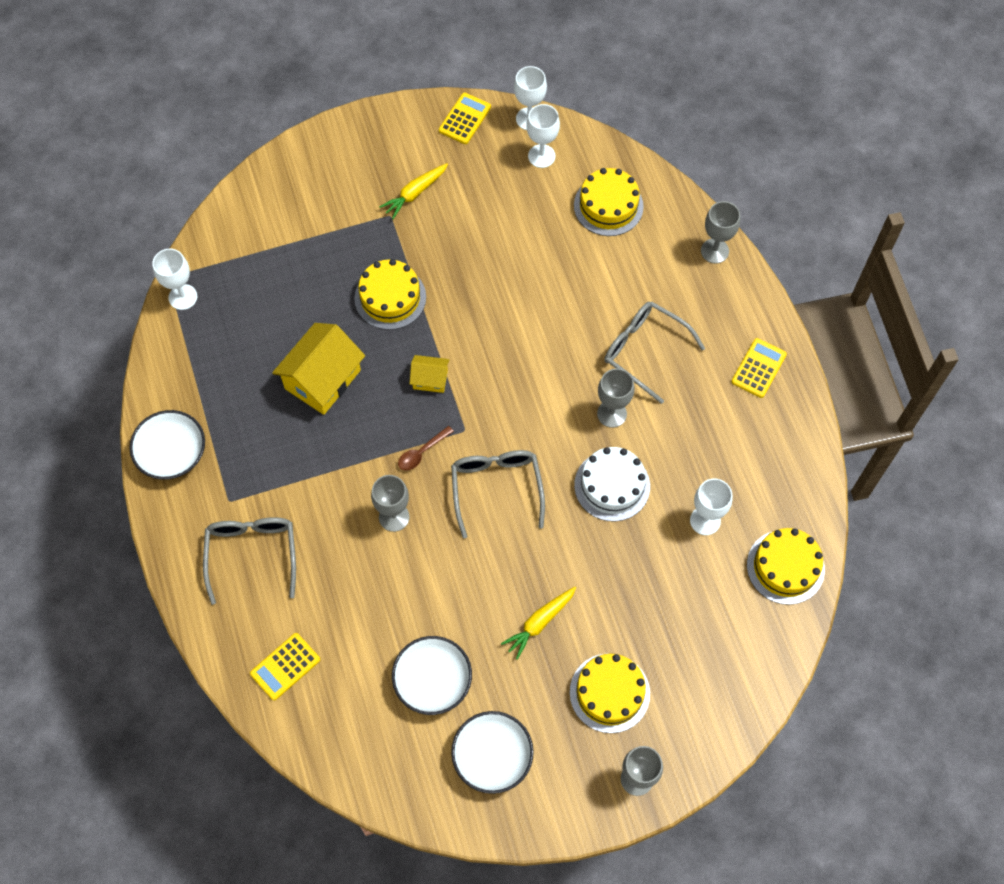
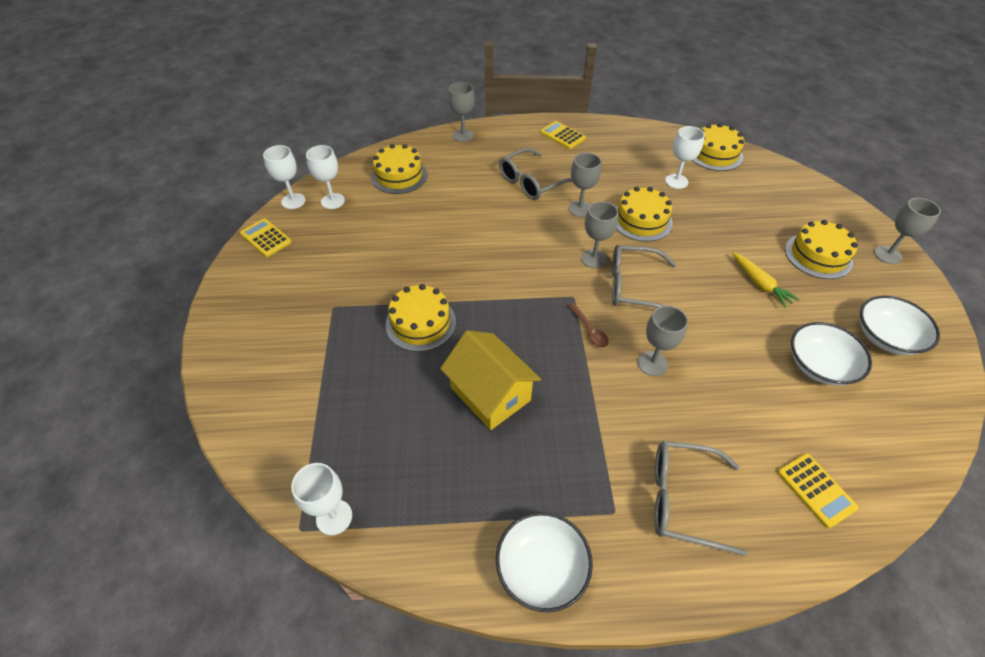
camera: 75 degrees left, 15 degrees down
yellow carrot [379,163,448,219] -> none
yellow house [410,355,449,393] -> none
white cake [574,447,650,522] -> yellow cake [616,187,673,242]
none -> grey goblet [581,201,618,268]

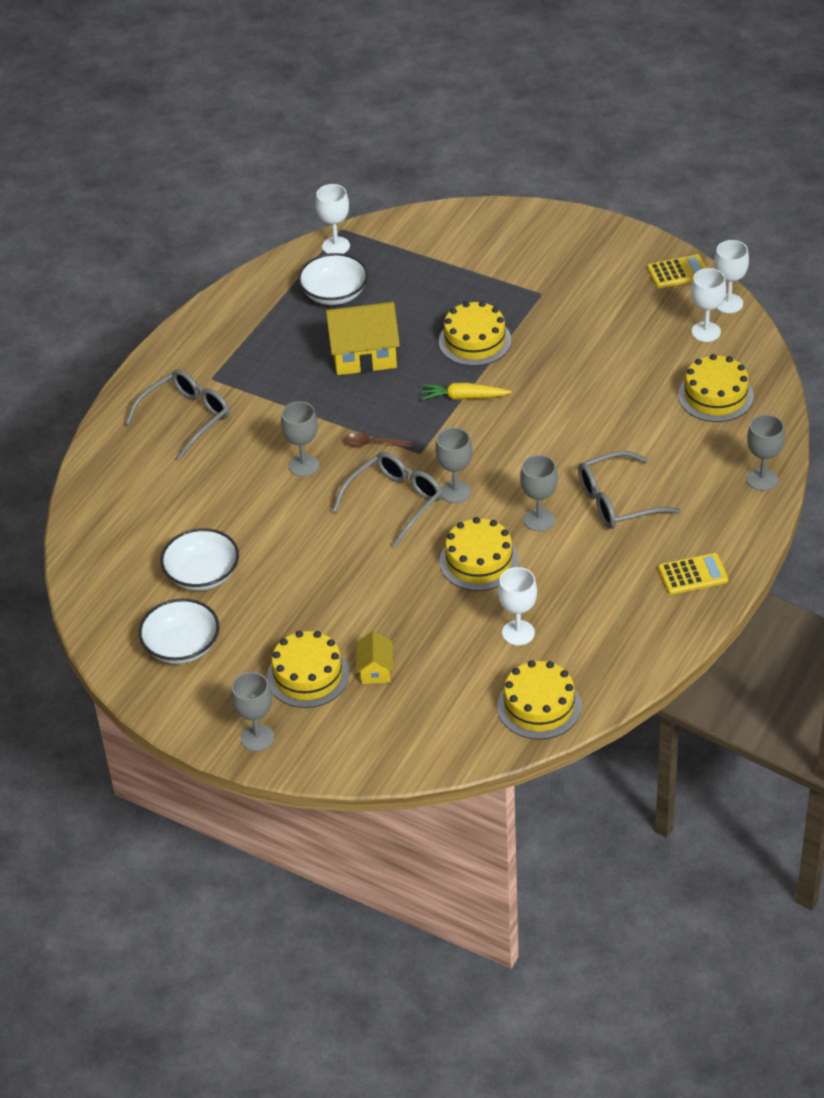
camera: 125 degrees right, 5 degrees down
white bowl [496,512,593,612] -> white bowl moved to [298,253,368,305]
grey glasses [499,148,572,200] -> grey glasses turned 105 degrees counterclockwise [578,451,681,529]
yellow carrot [732,252,800,308] -> yellow carrot moved to [422,383,512,400]
yellow calculator [777,453,859,528] -> none
none -> yellow house [356,631,393,684]

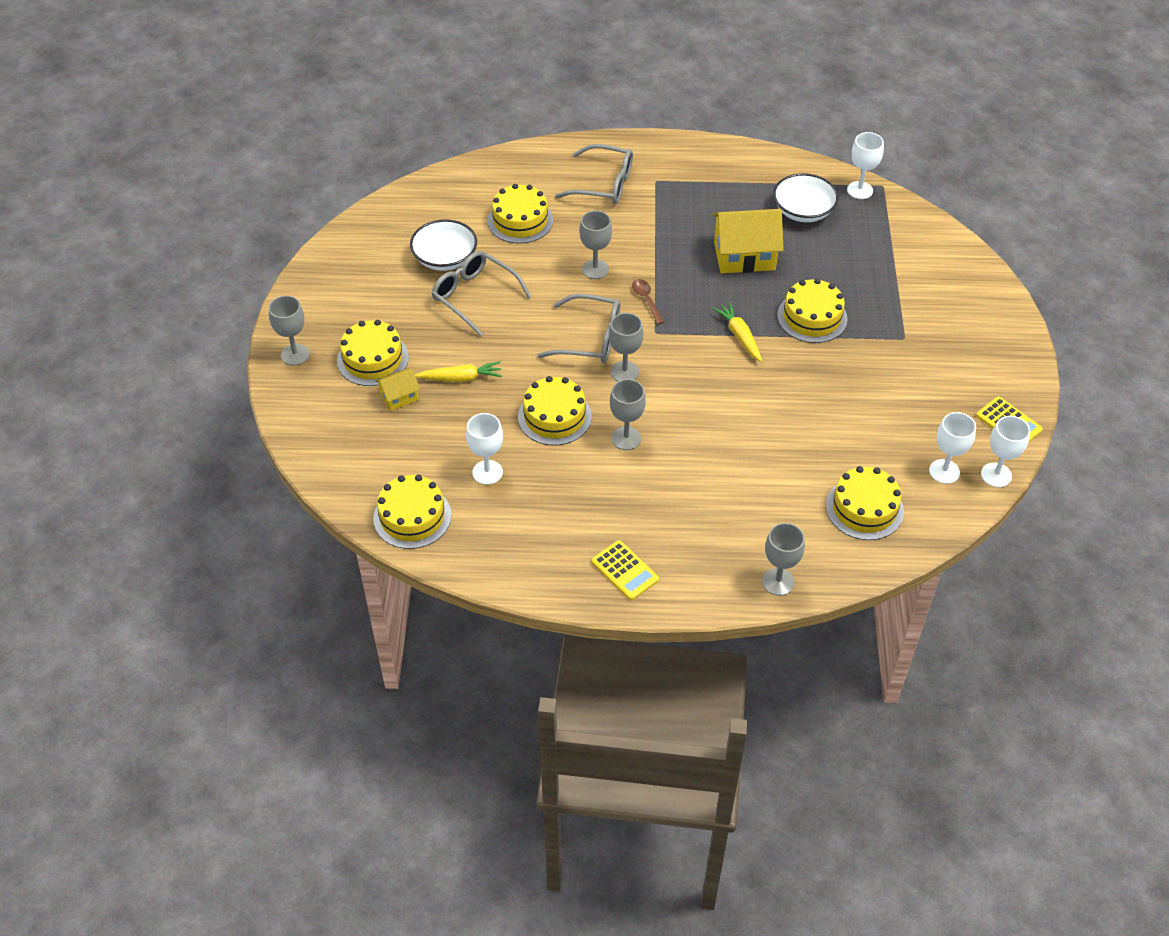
camera: 60 degrees right, 5 degrees up
white bowl [139,599,219,664] -> none
yellow house [325,302,400,375] -> yellow house turned 60 degrees counterclockwise [712,209,784,273]
grey glasses [578,451,681,529] -> grey glasses moved to [432,251,531,337]
none -> yellow carrot [415,361,502,382]
none -> yellow cake [487,184,553,244]

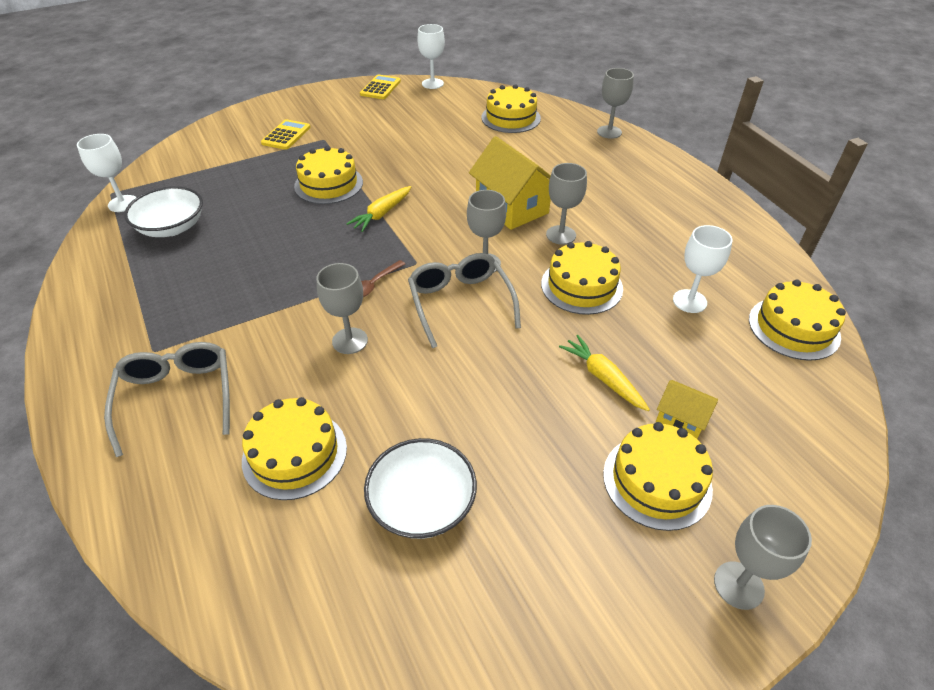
camera: 120 degrees left, 5 degrees down
grey glasses [432,251,531,337] -> none
yellow calculator [592,540,659,600] -> yellow calculator moved to [261,119,310,150]
yellow house [712,209,784,273] -> yellow house moved to [469,136,551,230]
white goblet [929,412,976,484] -> none

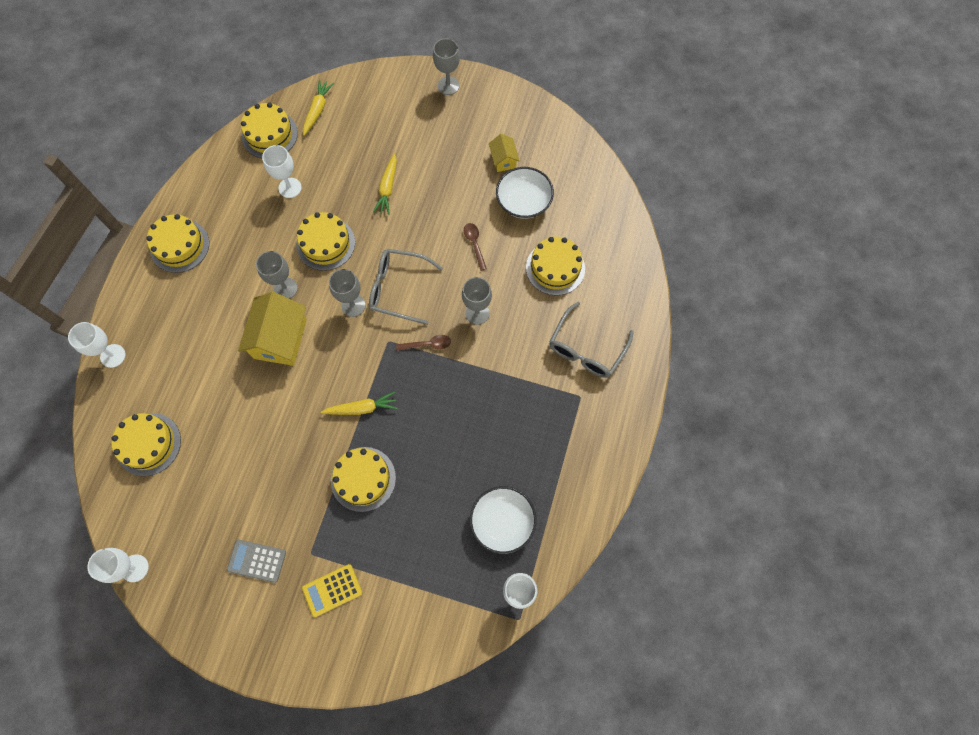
camera: 135 degrees left, 25 degrees up
yellow calculator [360,75,401,99] -> none
grey glasses [408,253,521,348] -> grey glasses turned 75 degrees clockwise [369,249,443,325]
grey goblet [597,68,634,139] -> white goblet [68,322,125,368]
yellow cake [603,422,713,531] -> yellow cake moved to [146,214,209,273]
yellow house [656,380,718,439] -> yellow house moved to [489,134,520,172]
none -> grey calculator [227,539,286,583]
none -> yellow carrot [303,80,334,136]
none -> brown spoon [464,223,487,271]

